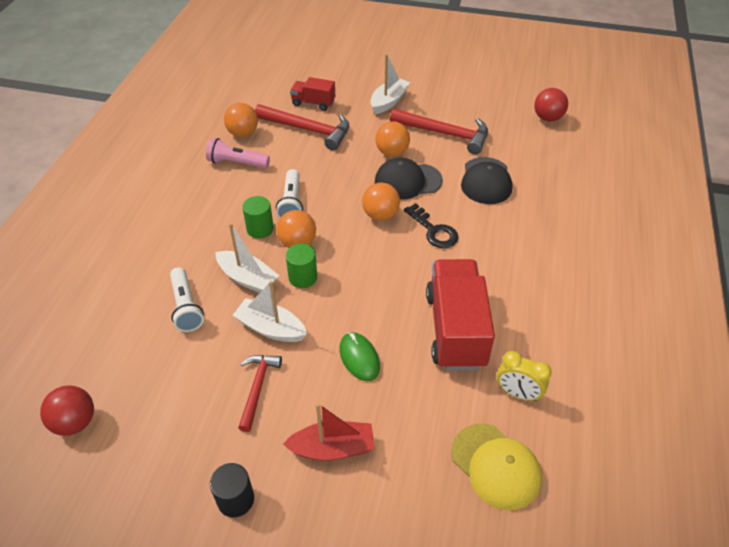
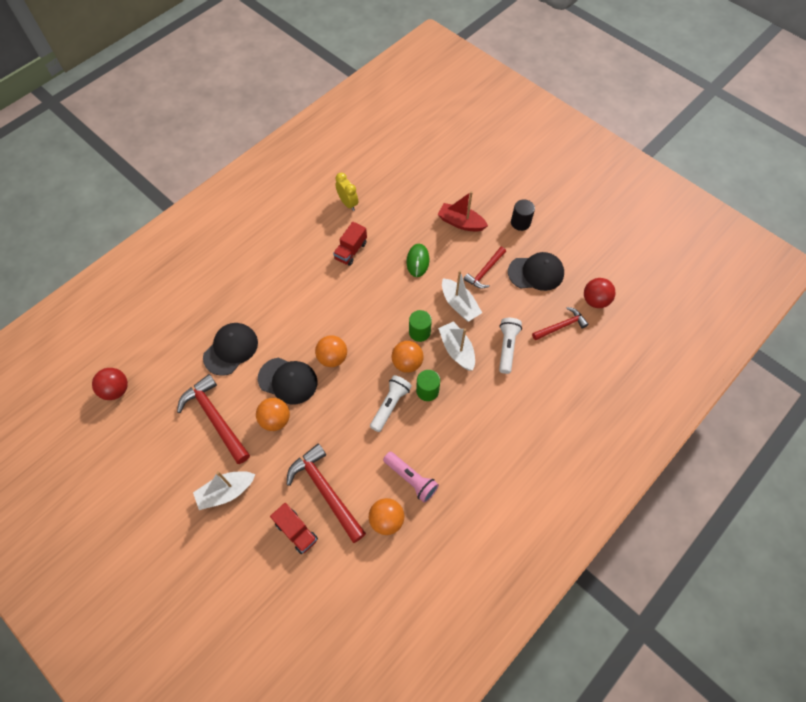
camera: 150 degrees left, 15 degrees up
black key [404,203,458,248] -> none
red truck [426,259,495,370] -> red truck [333,222,367,266], size x0.52
yellow cap [451,424,542,510] -> none
none -> black cap [508,252,564,291]
none -> red hammer [532,307,589,340]

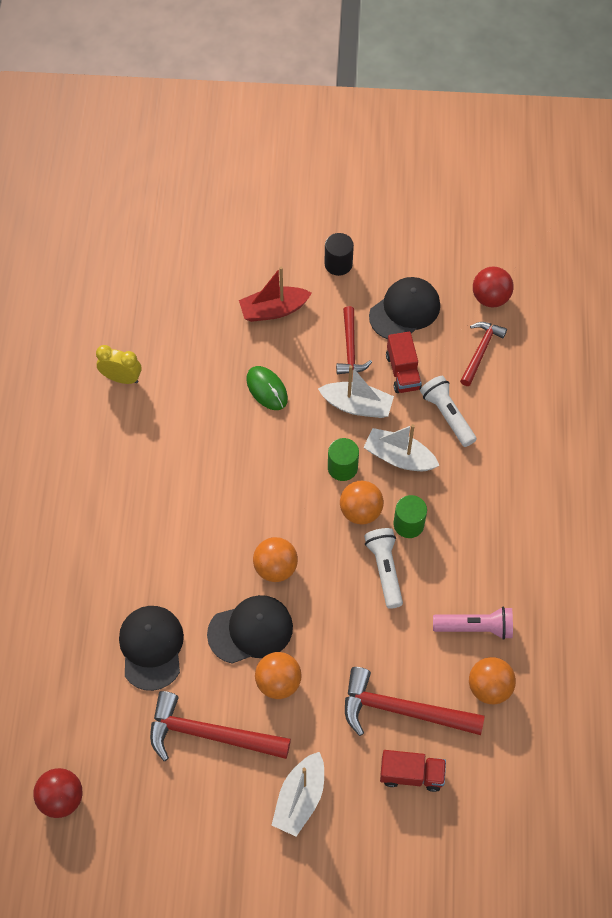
camera: 40 degrees left, 0 degrees up
red truck [333,222,367,266] -> red truck moved to [386,332,422,393]

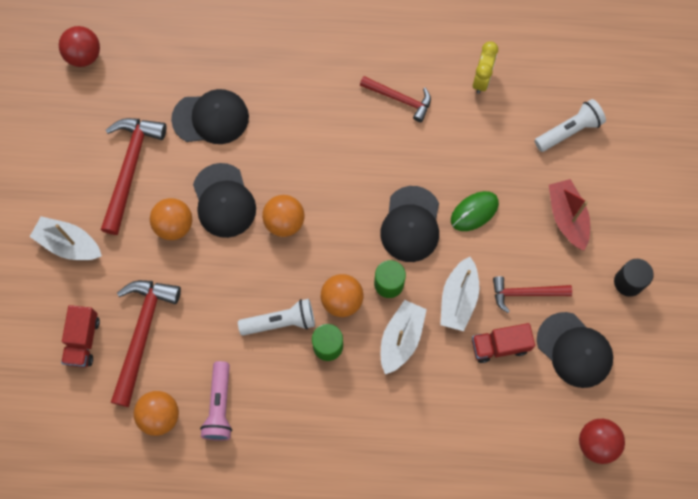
camera: 90 degrees right, 10 degrees up
white flashlight [420,376,476,447] -> white flashlight moved to [535,99,606,152]
red hammer [460,322,507,386] -> red hammer moved to [360,76,431,122]
none -> black cap [380,186,439,262]

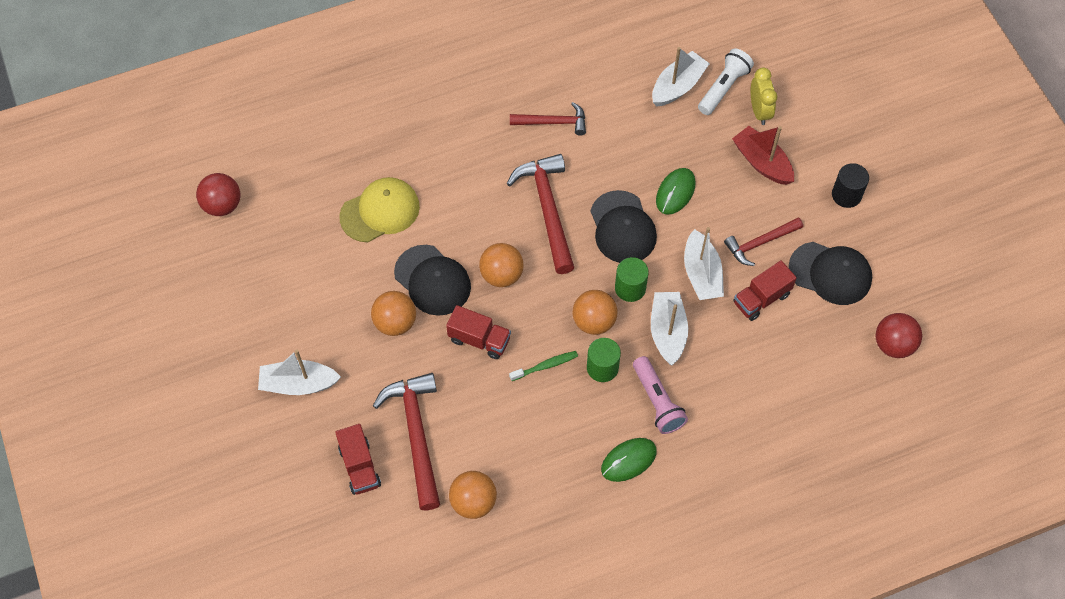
camera: 25 degrees left, 10 degrees down
red hammer [101,118,167,235] -> red hammer moved to [507,154,574,274]
black cap [171,89,249,144] -> yellow cap [339,177,420,242]
pink flashlight [200,361,232,441] -> pink flashlight moved to [633,356,688,434]
white flashlight [238,299,315,336] -> green toothbrush [509,351,578,381]
yellow clock [473,41,498,94] -> yellow clock moved to [751,67,777,125]
none -> red truck [446,305,511,359]
none -> green mouse [601,438,657,482]
none -> white boat [652,47,710,107]

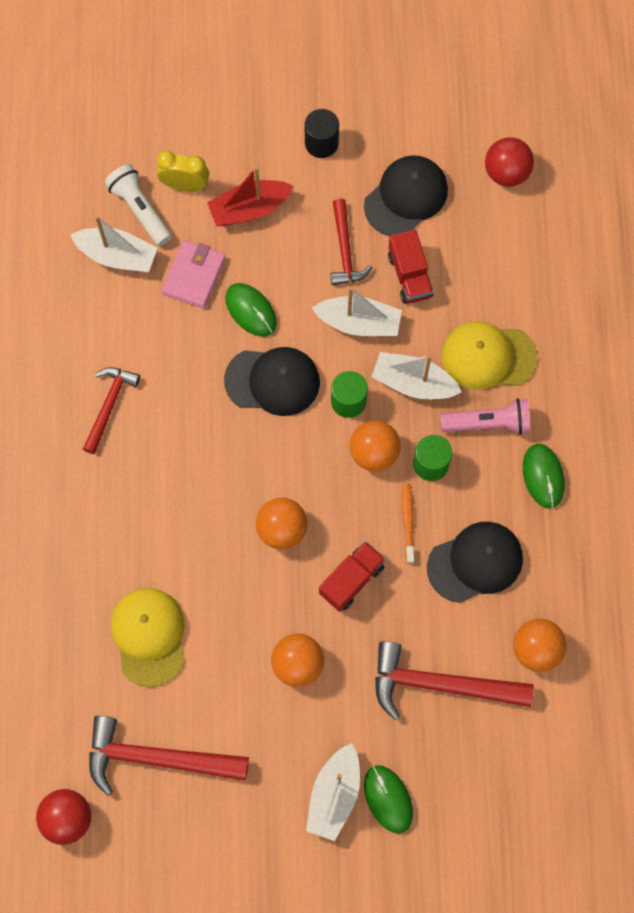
camera: 70 degrees left, 10 degrees up
red truck [335,424,381,495] -> none
black cap [394,245,471,316] -> black cap moved to [427,522,523,603]
red hammer [507,154,574,274] -> red hammer moved to [89,716,249,796]
green toothbrush [509,351,578,381] -> orange toothbrush [402,483,415,564]
white boat [652,47,710,107] -> white boat turned 135 degrees clockwise [71,215,158,272]
none -> pink wallet [161,240,226,309]
none -> green mouse [364,765,413,834]
none -> yellow cap [442,321,537,390]

